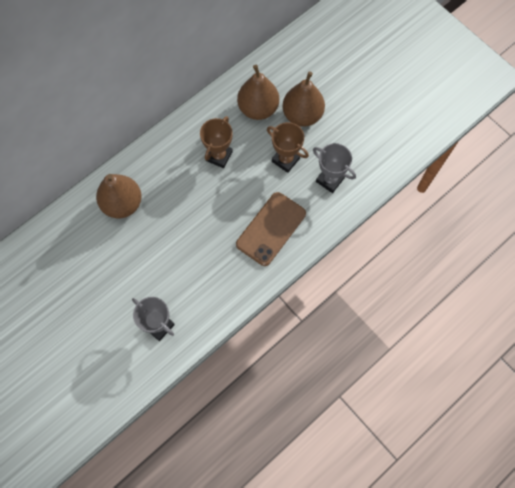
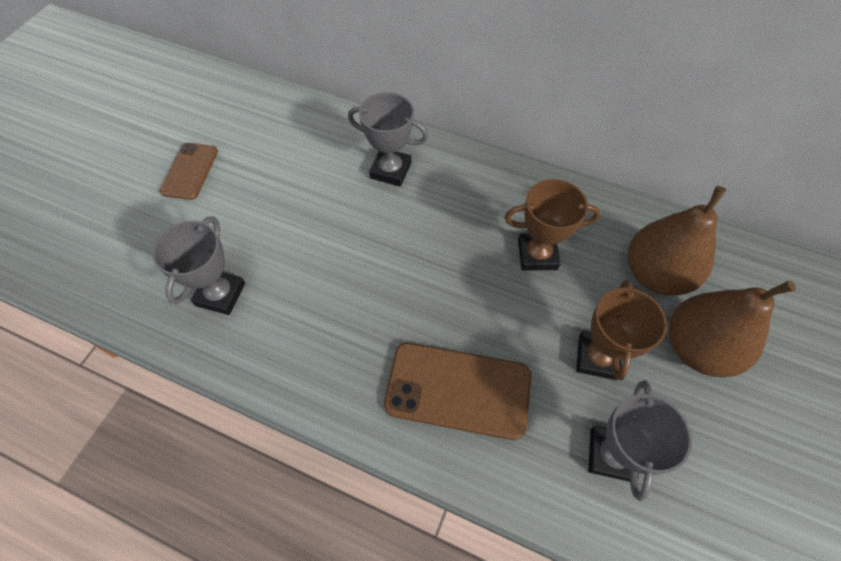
camera: 65 degrees right, 10 degrees down
brown pear [96,174,142,218] -> grey trophy [348,92,428,186]
none -> brown phone [160,143,218,200]

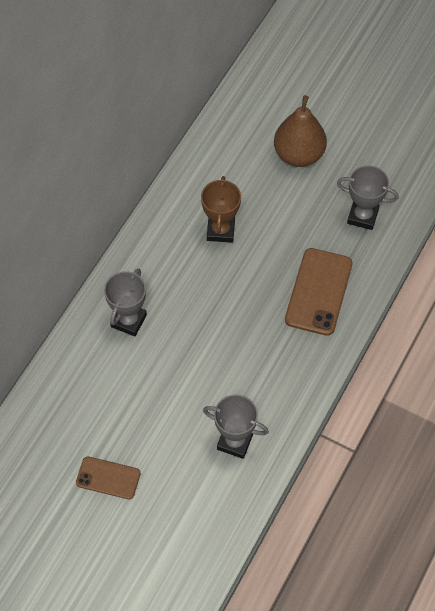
camera: 85 degrees left, 0 degrees up
brown trophy [576,280,667,380] -> none
brown pear [628,186,726,296] -> none

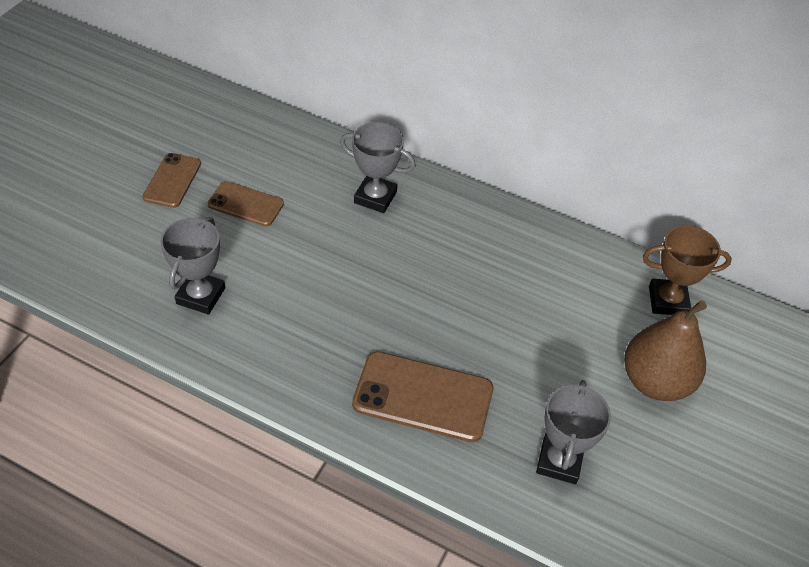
camera: 85 degrees right, 10 degrees down
brown trophy [201,176,241,243] -> brown trophy moved to [643,226,732,315]
none -> brown phone [208,181,284,227]

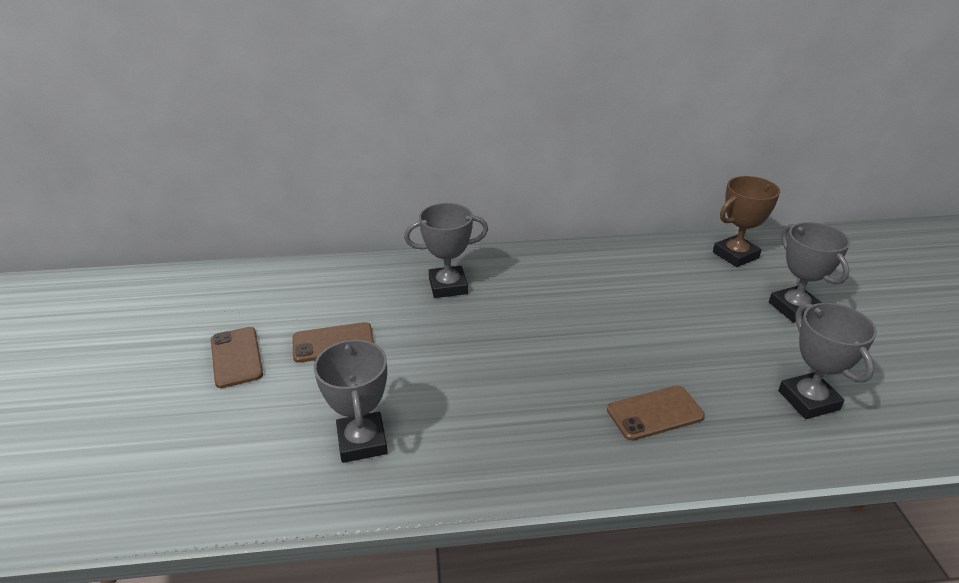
camera: 30 degrees left, 15 degrees down
brown phone [352,351,493,442] -> brown phone [607,386,705,441], size x0.61
brown pear [624,300,707,401] -> grey trophy [769,222,850,322]

